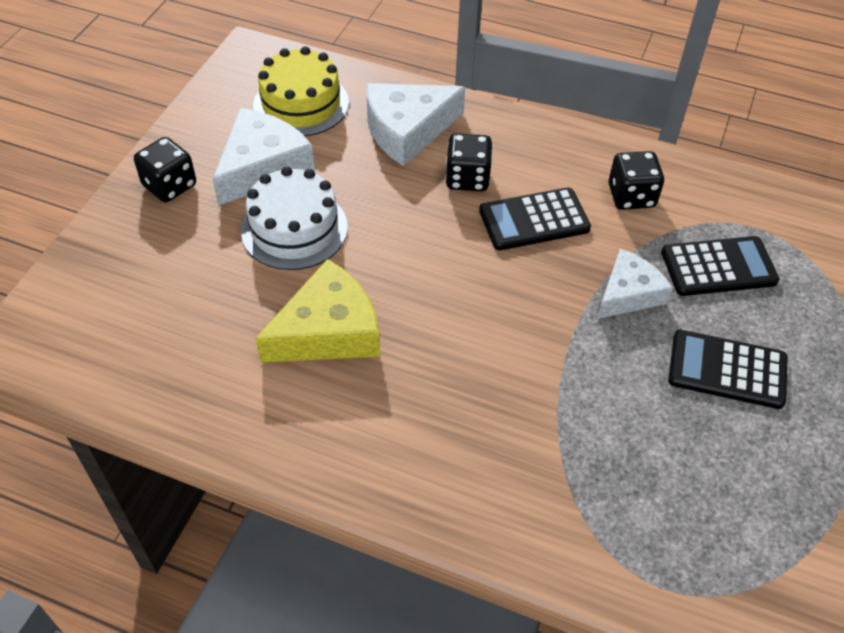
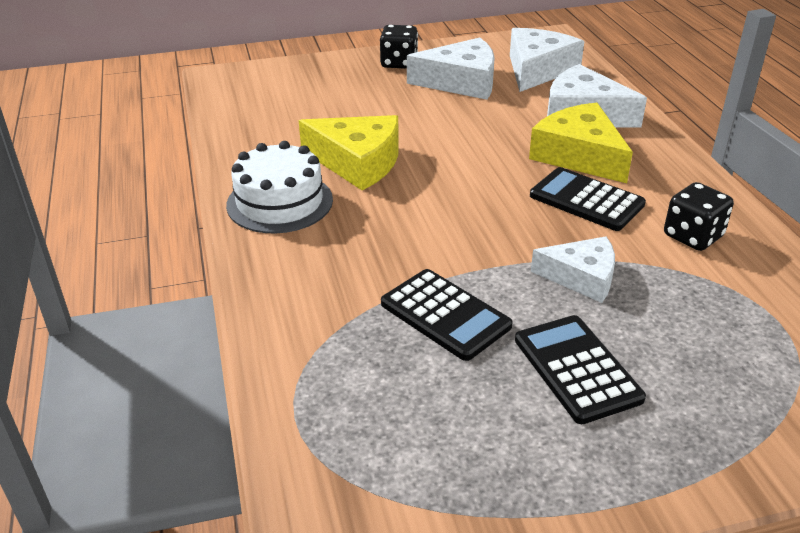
camera: 55 degrees right, 15 degrees down
white cake [241,166,348,270] -> white cake moved to [226,141,333,233]
yellow cake [253,46,349,136] -> white cheese [510,28,584,92]
black dice [445,133,493,191] -> yellow cheese [529,103,633,183]
black calculator [661,236,780,296] -> black calculator moved to [381,269,513,361]

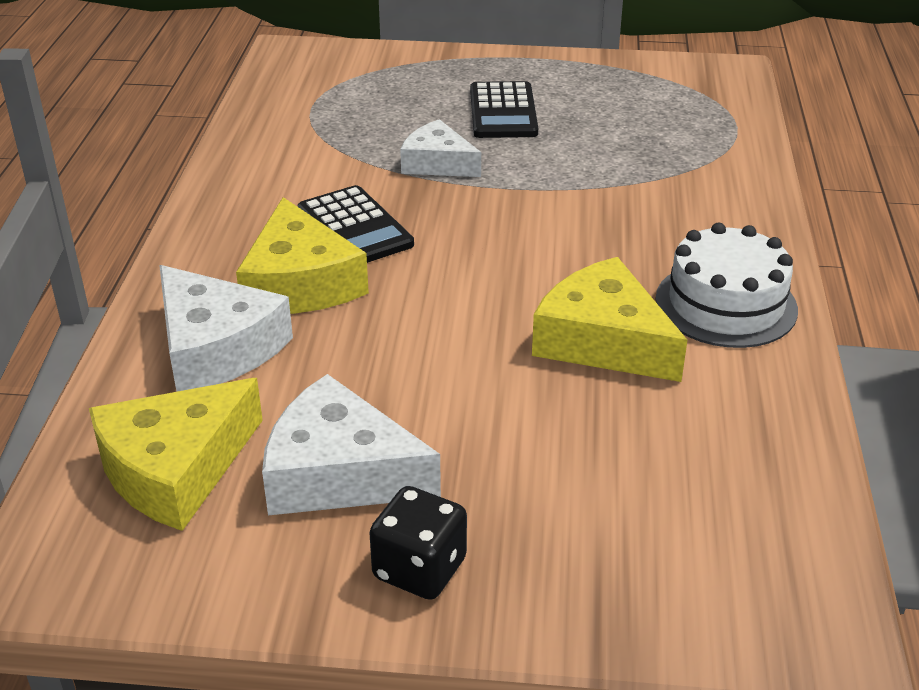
camera: 160 degrees left, 0 degrees up
black calculator [381,269,513,361] -> none
white cheese [510,28,584,92] -> yellow cheese [89,378,263,531]
black dice [664,182,734,251] -> none

